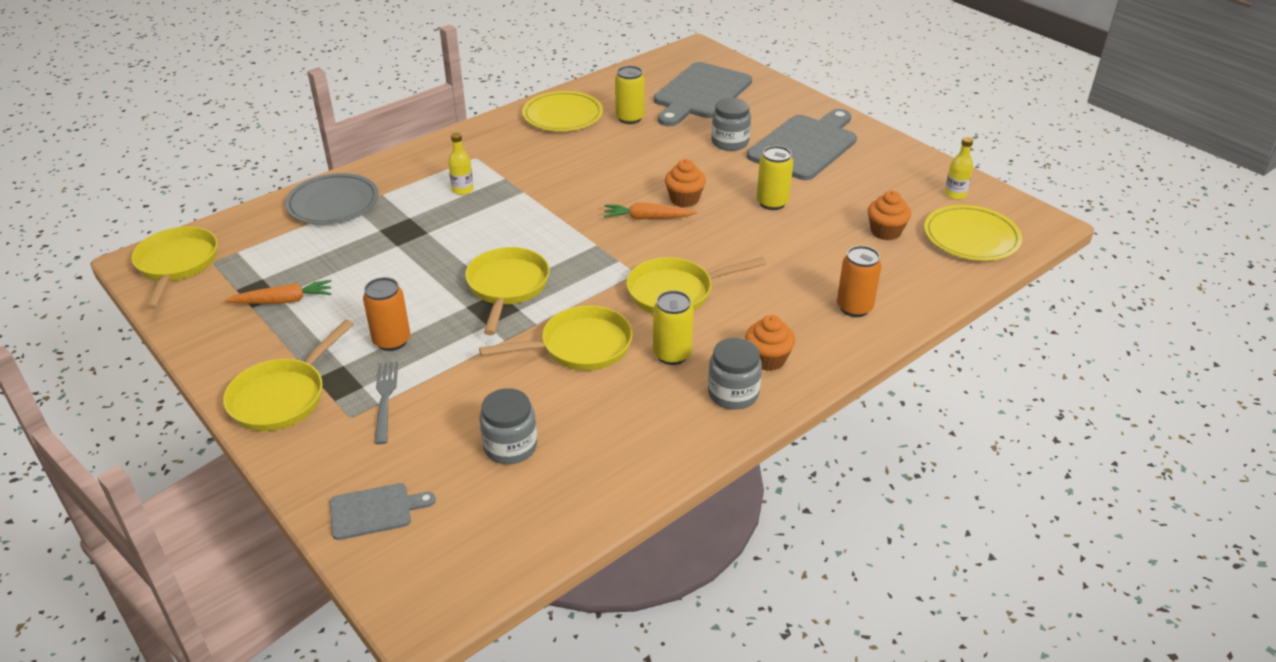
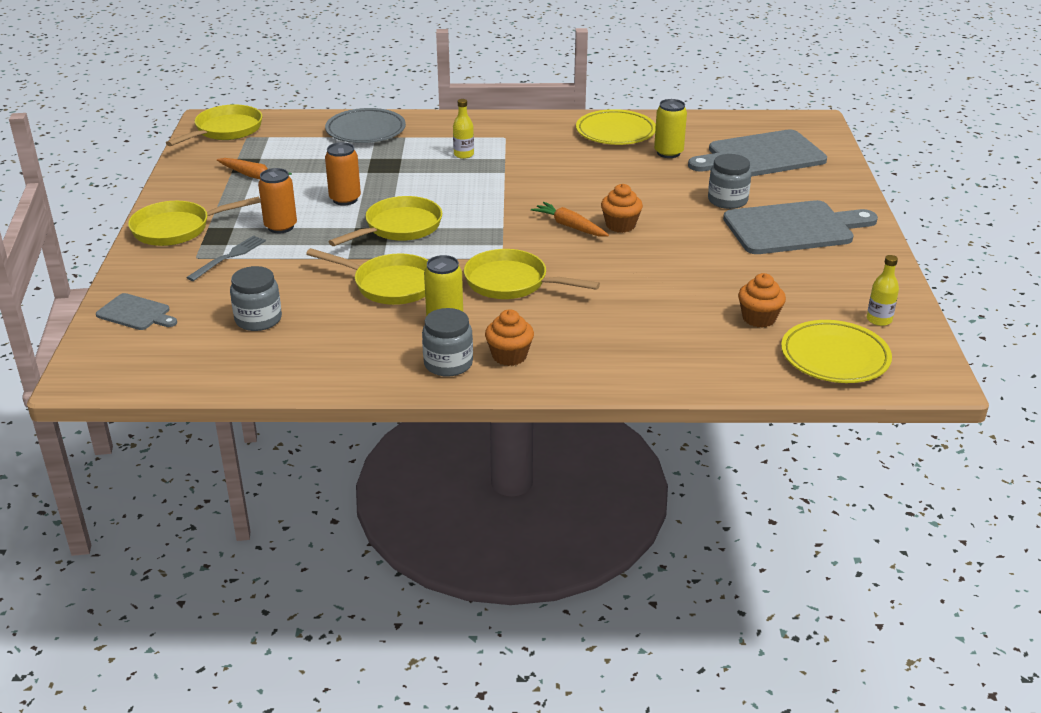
camera: 40 degrees right, 5 degrees down
yellow can [757,146,793,210] -> none
orange can [837,246,881,317] -> orange can moved to [325,142,361,205]

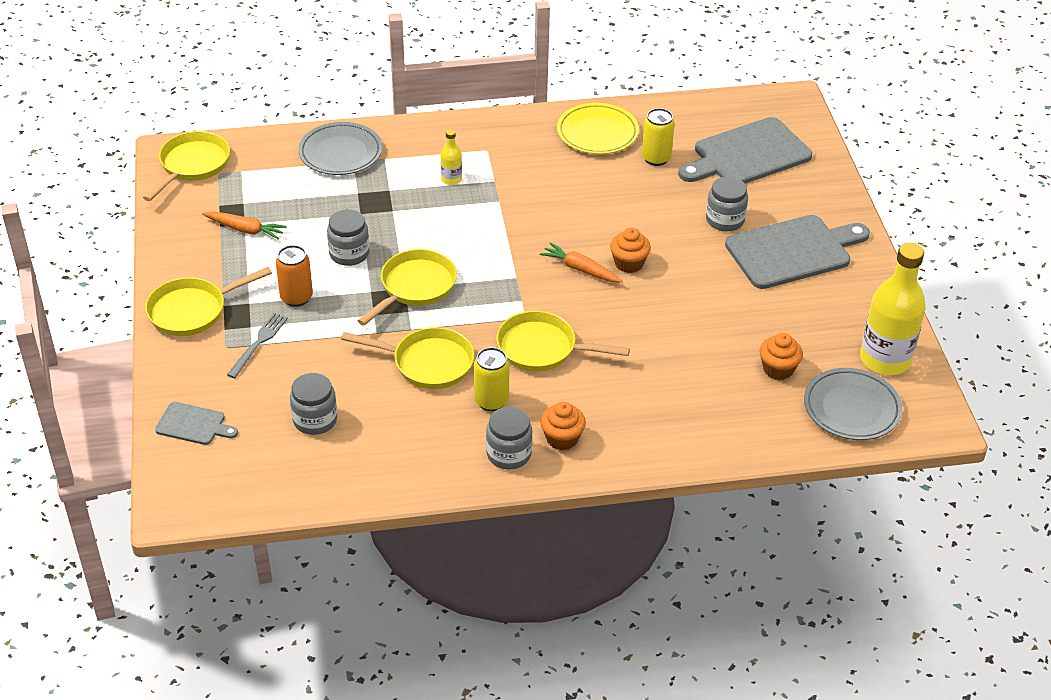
camera: 10 degrees left, 10 degrees up
orange can [325,142,361,205] -> grey jar [327,209,369,266]
yellow plate [781,320,892,383] -> grey plate [804,368,902,440]
yellow bottle [867,255,899,326] -> yellow bottle [860,243,926,375], size x2.21

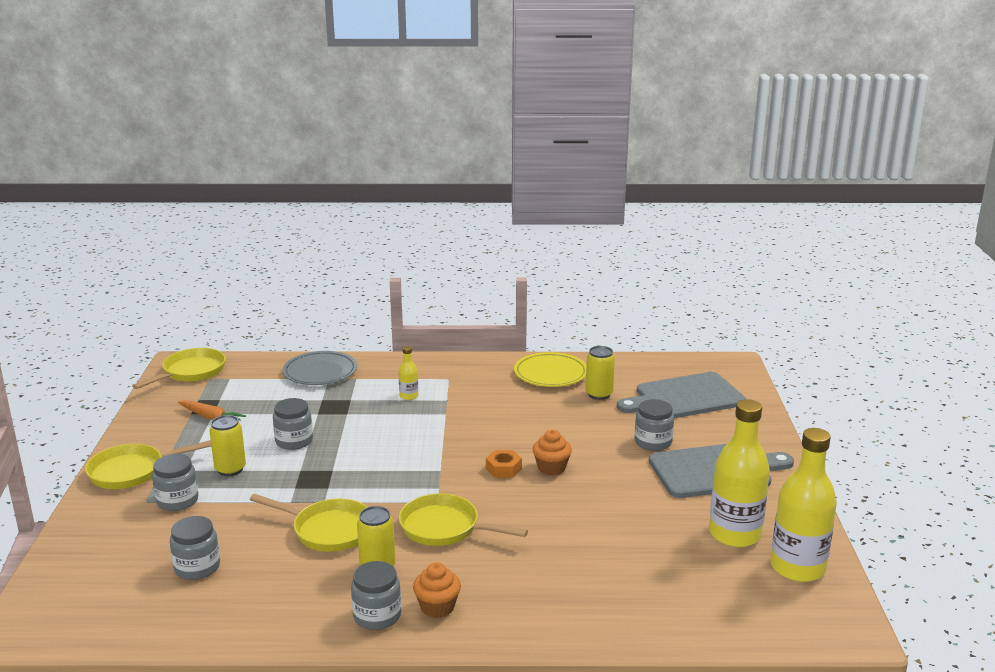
camera: 10 degrees right, 20 degrees down
grey cutting board [155,402,238,445] -> none
grey fork [227,313,288,378] -> grey jar [152,454,199,511]
orange can [276,245,313,307] -> yellow can [209,415,246,476]
yellow pan [358,249,457,326] -> none
orange carrot [540,242,623,283] -> orange nut [486,450,522,478]
orange cupcake [760,333,803,380] -> none
grey plate [804,368,902,440] -> none
none -> yellow bottle [709,399,770,547]

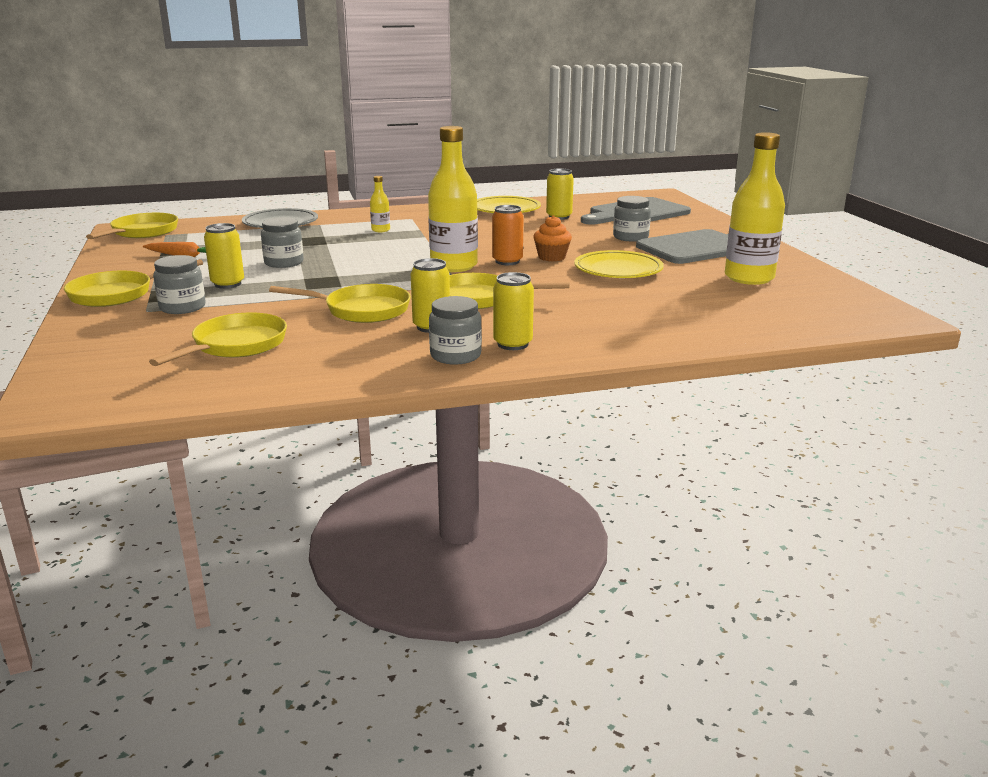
camera: 15 degrees left, 0 degrees up
grey jar [170,516,220,580] -> yellow pan [149,312,287,366]
orange cupcake [413,562,461,618] -> yellow can [493,272,534,350]
orange nut [486,450,522,478] -> orange can [492,205,523,265]
yellow bottle [770,428,837,582] -> yellow bottle moved to [428,126,478,272]
none -> yellow plate [574,250,664,278]

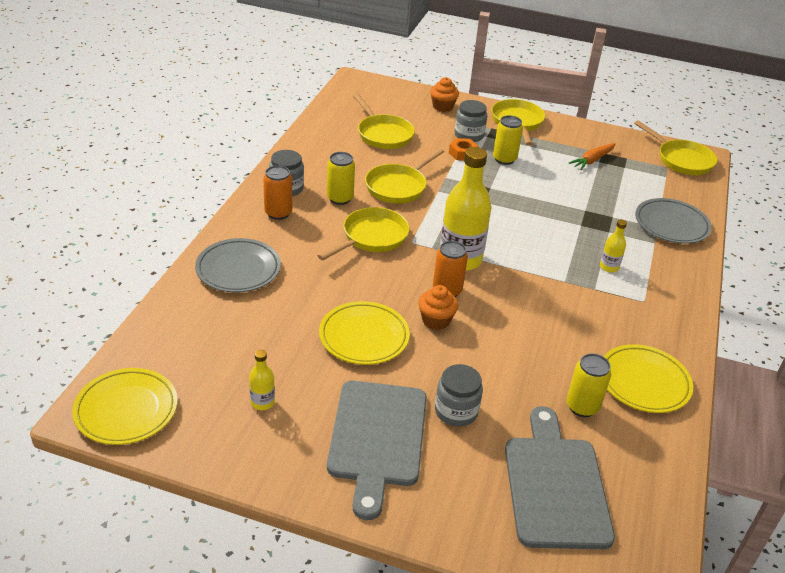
camera: 120 degrees right, 15 degrees up
grey jar [261,217,304,268] -> none
yellow can [493,272,534,350] -> orange can [263,165,292,220]
yellow bottle [725,132,785,285] -> yellow bottle [249,350,275,410], size x0.45
none -> yellow plate [72,368,177,445]
none -> grey plate [195,238,281,292]
none -> orange cupcake [430,77,459,112]
none -> orange nut [449,138,478,161]

